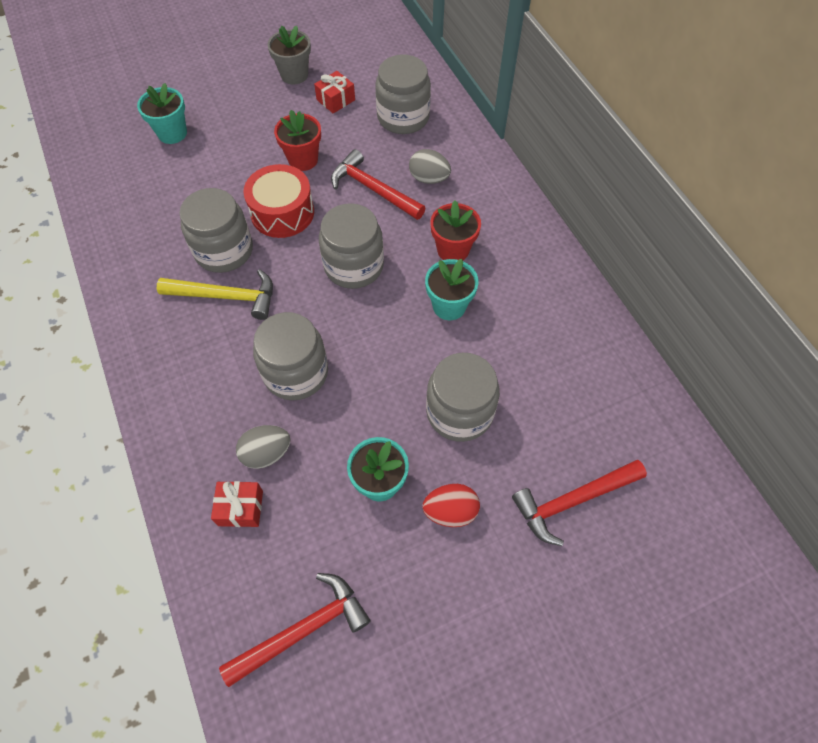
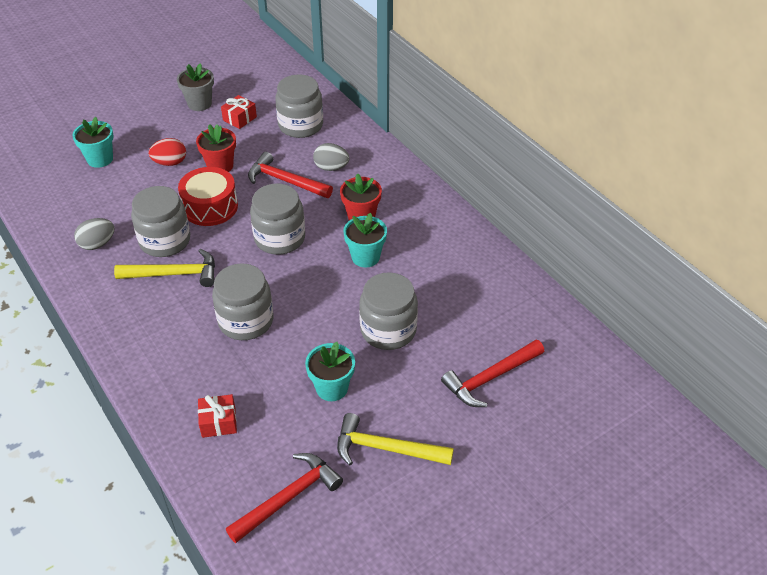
camera: 10 degrees left, 15 degrees down
grey egg [236,425,291,469] -> grey egg moved to [74,218,114,250]
red egg [423,484,480,527] -> red egg moved to [149,138,186,166]
none -> yellow hammer [337,413,454,465]

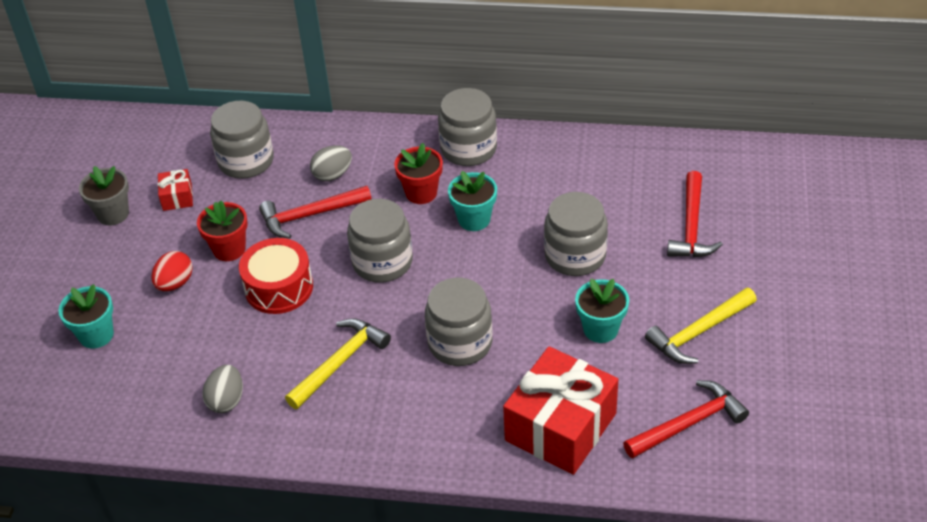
camera: 45 degrees left, 0 degrees up
grey jar [131,186,190,257] -> grey jar moved to [438,88,497,166]
red gift [198,394,237,438] -> red gift [503,346,618,475], size x2.25
red hammer [226,453,343,543] -> red hammer turned 60 degrees clockwise [623,380,749,459]

